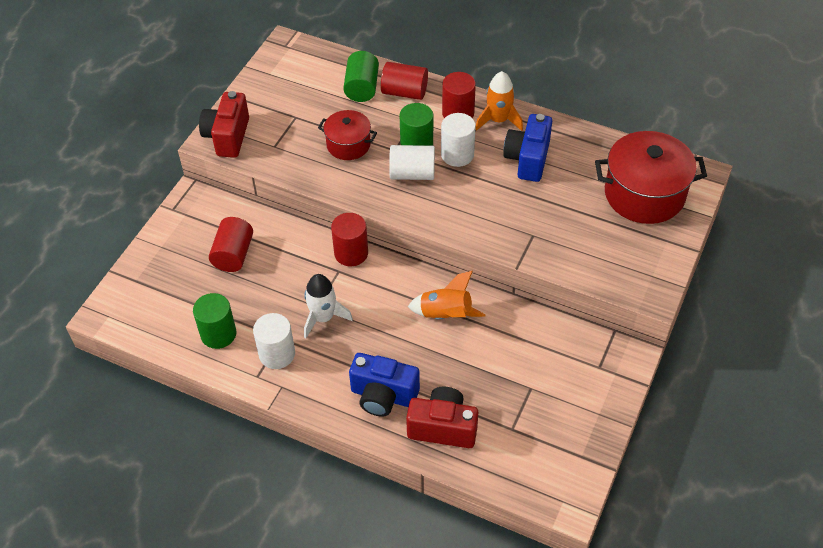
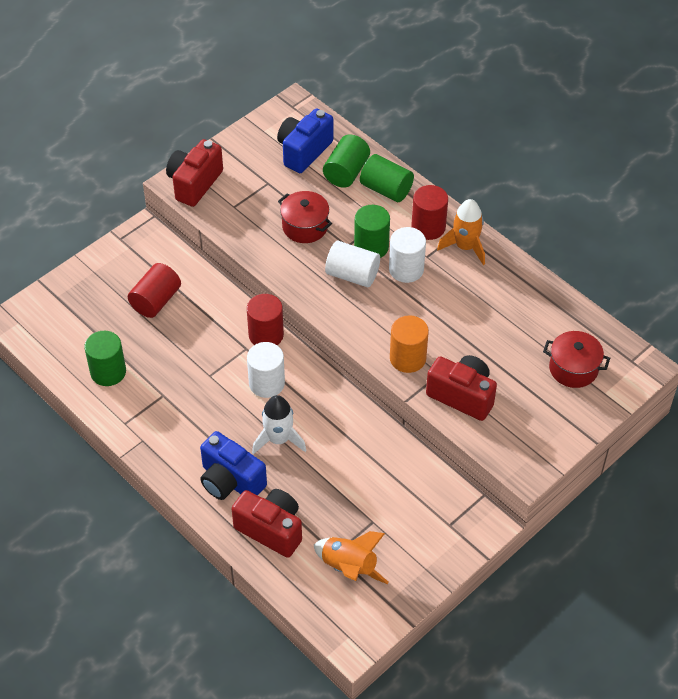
camera: 20 degrees right, 0 degrees up
white cylinder [253,313,295,369] -> white cylinder moved to [247,342,285,398]
white rocket [304,274,353,338] -> white rocket moved to [252,395,306,455]
red cylinder [381,62,428,100] -> green cylinder [360,154,414,202]
orange rocket [408,271,486,320] -> orange rocket moved to [314,531,389,584]
blue camera [503,114,552,182] -> blue camera moved to [277,109,333,173]
red pot [595,131,707,224] -> red pot [543,331,610,388], size x0.57
none -> orange cylinder [390,315,429,373]
none -> red camera [426,355,497,421]

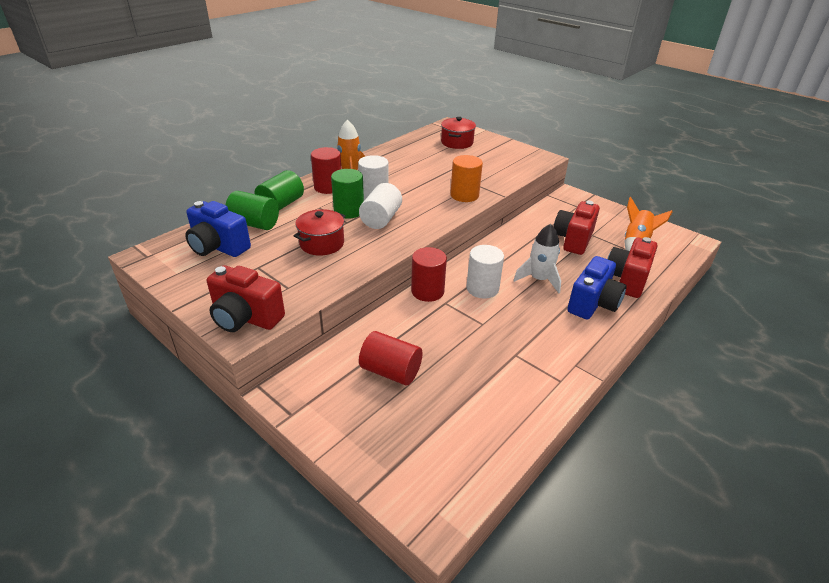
camera: 95 degrees left, 15 degrees down
green cylinder [84,331,126,386] -> none
red camera [426,355,497,421] -> red camera moved to [554,201,600,255]

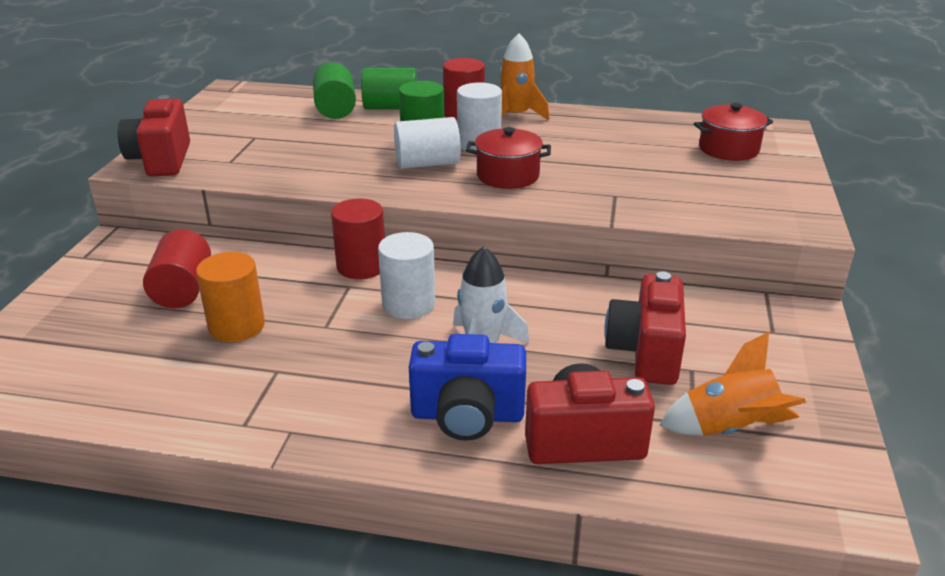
camera: 60 degrees right, 5 degrees down
blue camera [185,201,251,257] -> none
red pot [294,209,345,255] -> red pot moved to [466,127,551,189]
orange cylinder [450,155,483,202] -> orange cylinder moved to [196,252,265,342]
red camera [554,201,600,255] -> red camera turned 75 degrees counterclockwise [604,271,686,385]

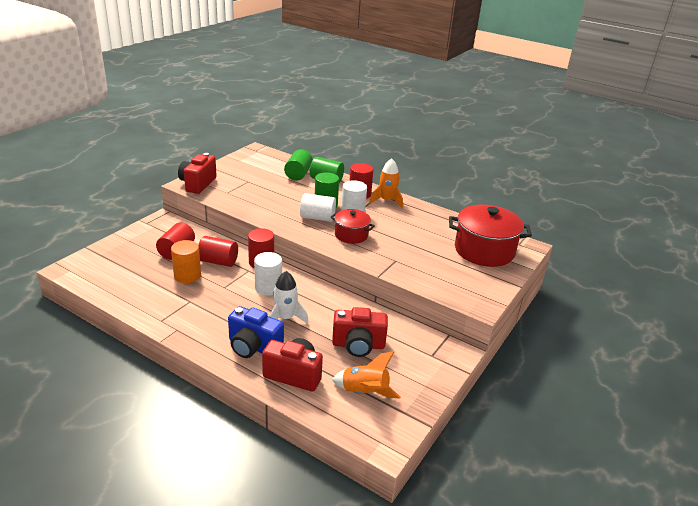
camera: 20 degrees right, 0 degrees up
red camera [604,271,686,385] -> red camera turned 120 degrees counterclockwise [332,307,388,357]
red pot [694,103,773,161] -> red pot [449,205,532,267], size x1.75
none -> red cylinder [199,236,238,267]

